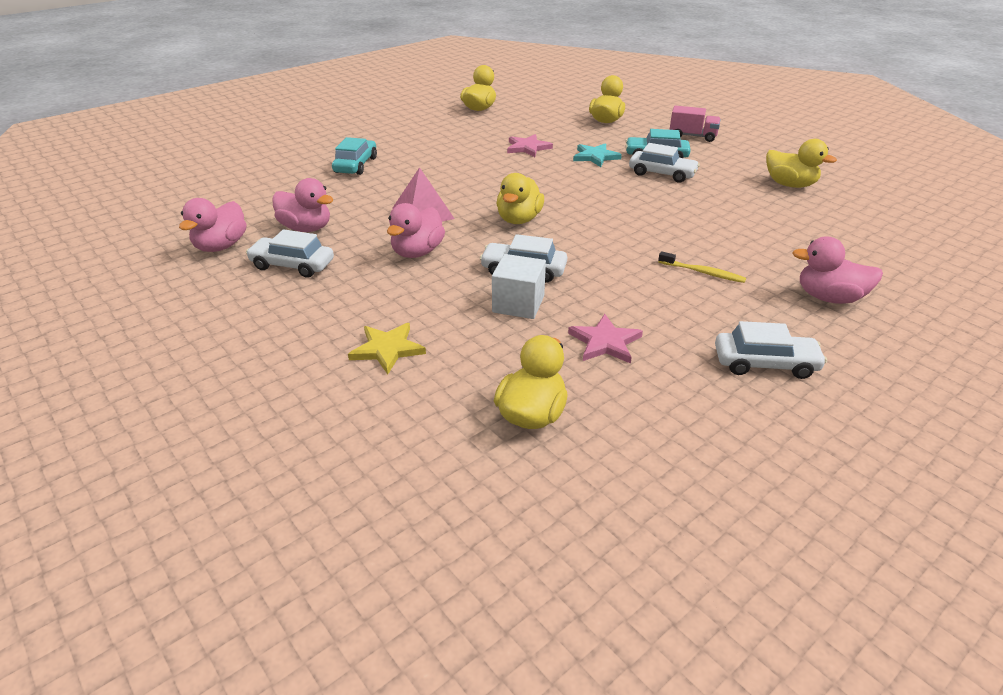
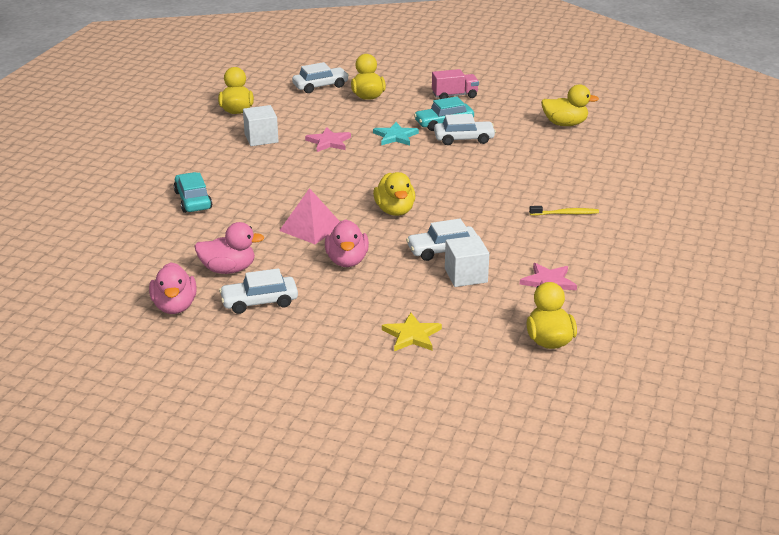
camera: 30 degrees left, 5 degrees down
white car [715,321,827,379] -> white car moved to [292,62,349,93]
pink duck [792,236,883,304] -> none
none -> white cube [243,105,279,146]

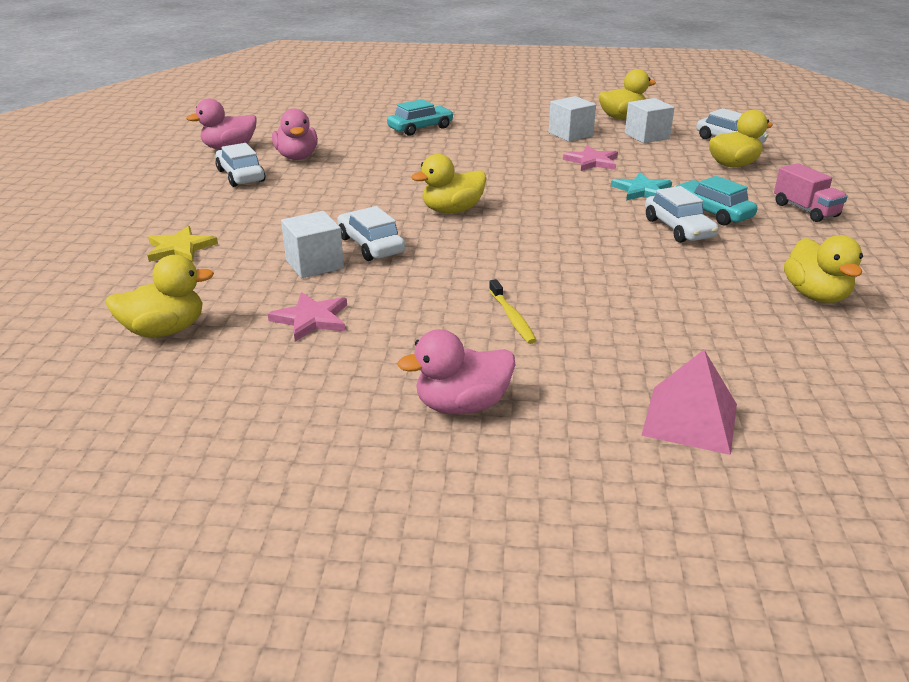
camera: 75 degrees right, 0 degrees up
pink pyramid [279,188,340,244] -> pink pyramid moved to [641,350,737,455]
pink duck [325,219,369,267] -> pink duck moved to [397,329,515,414]
none -> white cube [625,98,675,143]

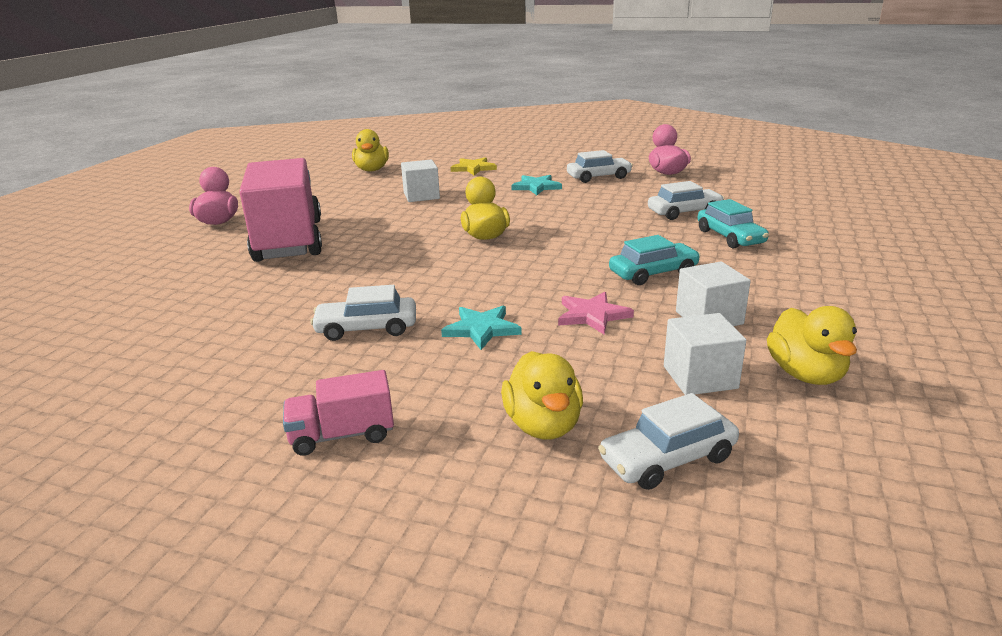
camera: 105 degrees right, 5 degrees down
pink star [268,292,347,342] -> none
pink duck [272,109,318,160] -> none
white car [337,206,405,261] -> white car moved to [648,181,725,220]
yellow toothbrush [489,279,537,344] -> pink truck [239,158,322,262]
pink pyramid [641,350,737,455] -> none
turquoise car [674,176,757,226] -> turquoise car moved to [609,235,700,285]
yellow duck [784,235,863,303] -> none
none -> turquoise star [511,175,562,195]

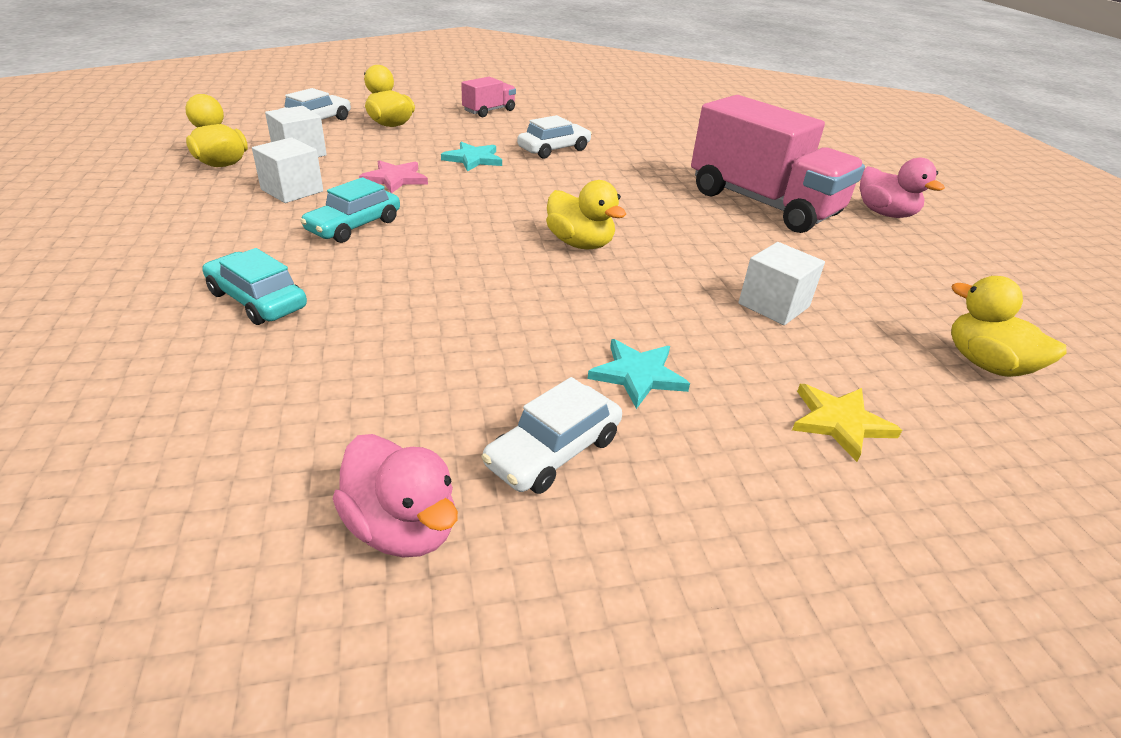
camera: 145 degrees right, 10 degrees up
white car [648,181,725,220] -> none

